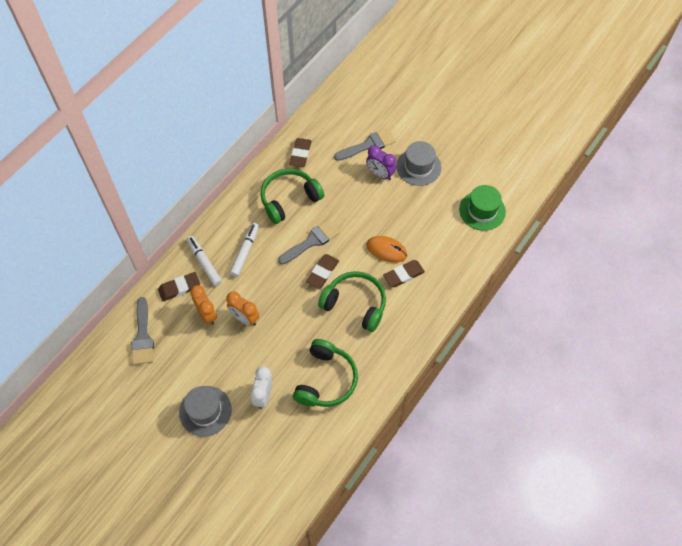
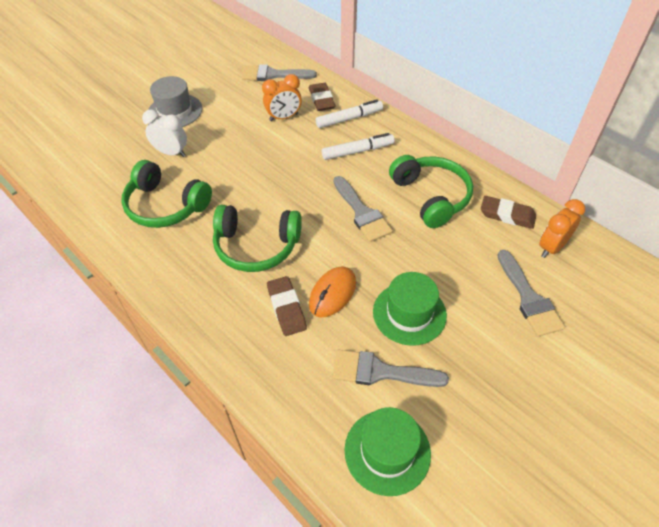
camera: 100 degrees right, 10 degrees down
orange clock [226,292,259,326] -> orange clock moved to [539,199,585,258]
white marker [230,223,259,277] -> white marker turned 45 degrees counterclockwise [322,133,394,160]
brown eraser [306,254,339,289] -> none
green headphones [318,271,386,332] -> green headphones turned 60 degrees clockwise [213,205,302,272]
purple clock [366,145,396,180] -> none
grey hat [396,141,441,186] -> none
none -> grey brush [333,350,449,387]
none -> green hat [373,272,447,346]

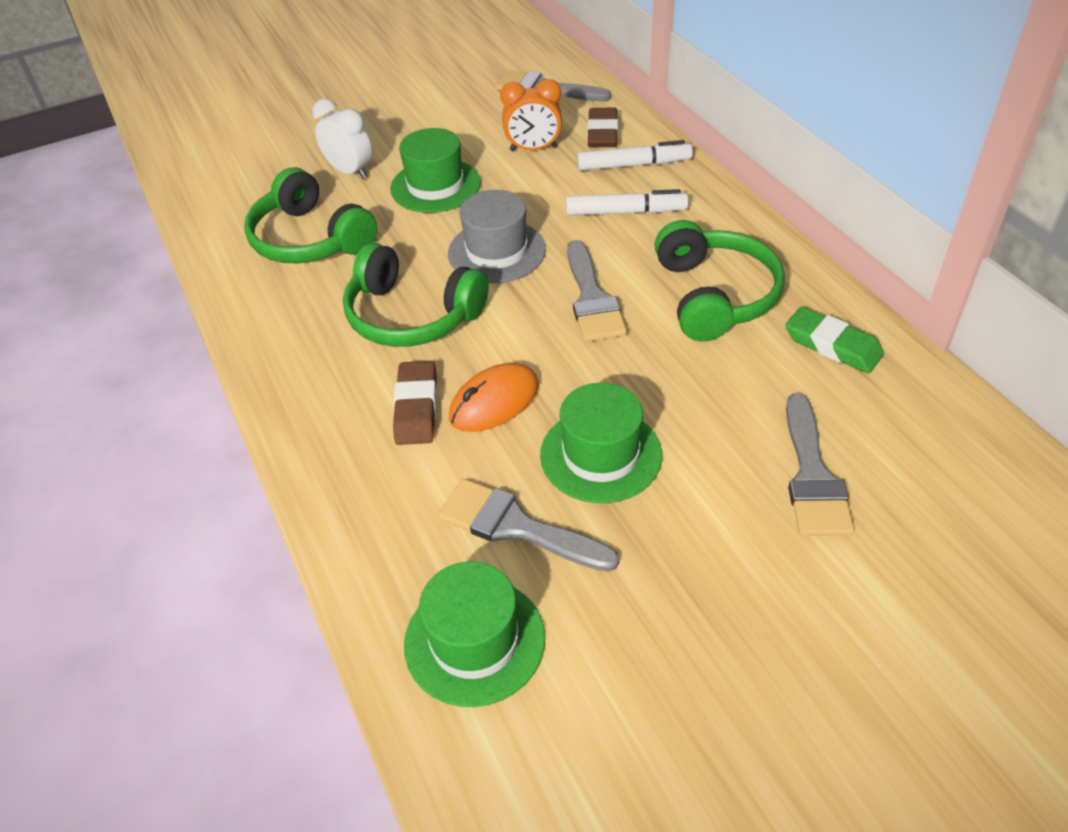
camera: 20 degrees right, 5 degrees down
grey hat [148,76,202,127] -> grey hat moved to [448,190,546,283]
brown eraser [481,196,536,229] -> green eraser [785,307,884,374]
orange clock [539,199,585,258] -> none
none -> green hat [390,128,481,213]

